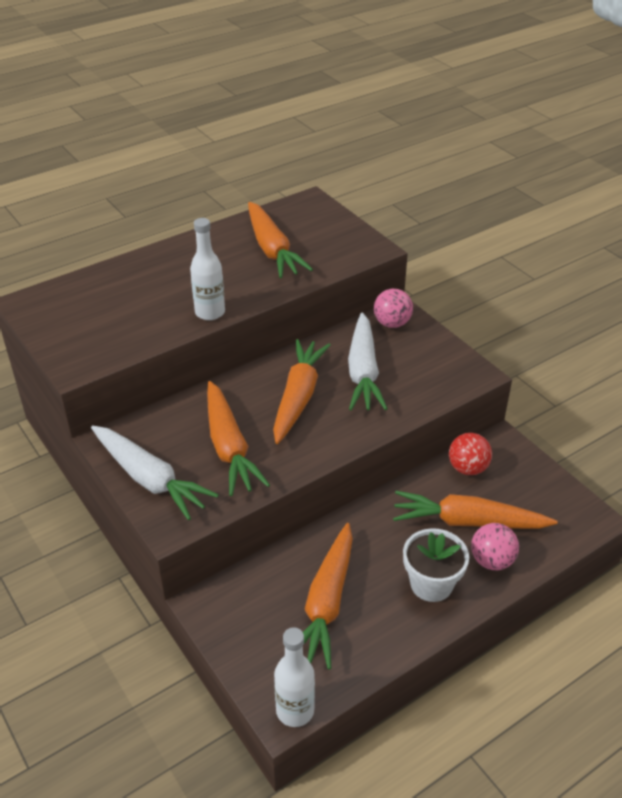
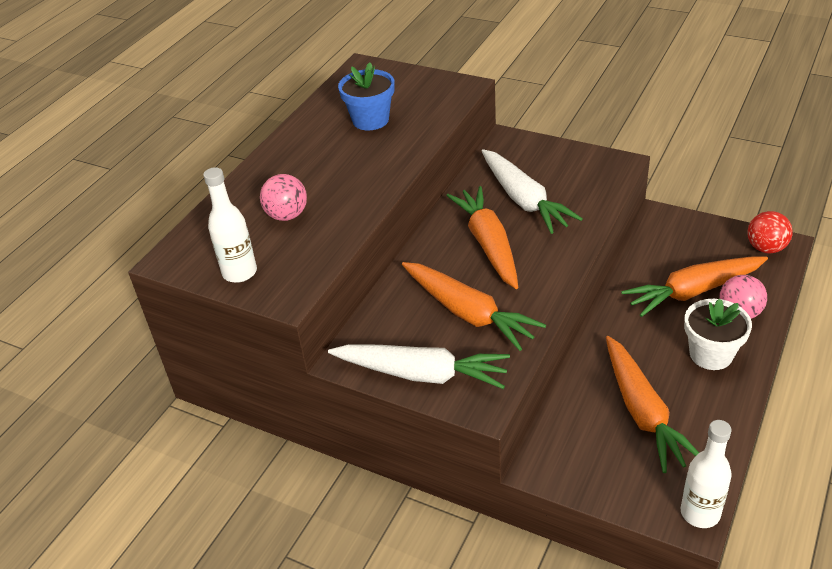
camera: 25 degrees left, 0 degrees up
white bottle [190,218,225,320] -> white bottle moved to [203,167,257,283]
orange carrot [248,202,313,278] -> blue flower pot [338,62,394,131]
pink ball [374,289,413,328] -> pink ball moved to [260,174,307,221]
red ball [449,433,492,475] -> red ball moved to [748,211,793,254]

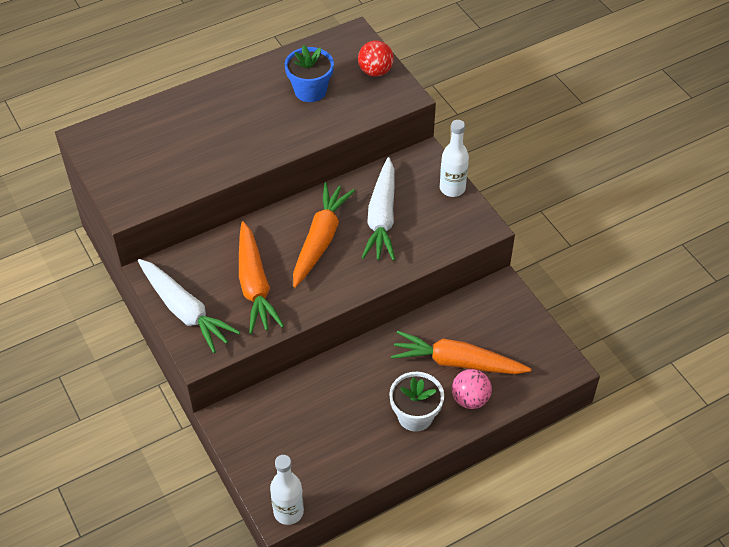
camera: 30 degrees right, 10 degrees up
white bottle [203,167,257,283] -> white bottle moved to [440,120,469,197]
pink ball [260,174,307,221] -> none
orange carrot [606,336,699,473] -> none
red ball [748,211,793,254] -> red ball moved to [358,40,394,77]

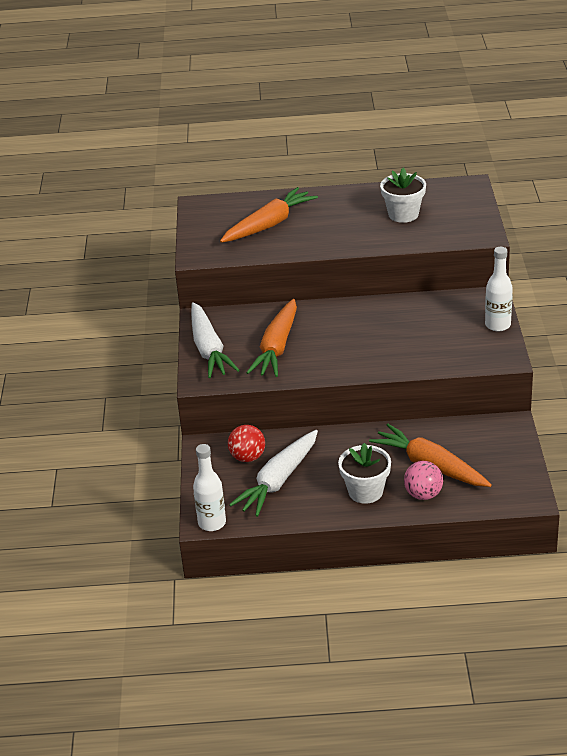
camera: 30 degrees right, 15 degrees down
blue flower pot [285,45,334,102] -> white flower pot [380,168,426,223]
orange carrot [293,182,355,288] -> orange carrot moved to [220,187,318,243]
red ball [358,40,394,77] -> red ball moved to [228,425,265,462]
white carrot [361,157,395,261] -> white carrot moved to [229,430,318,517]

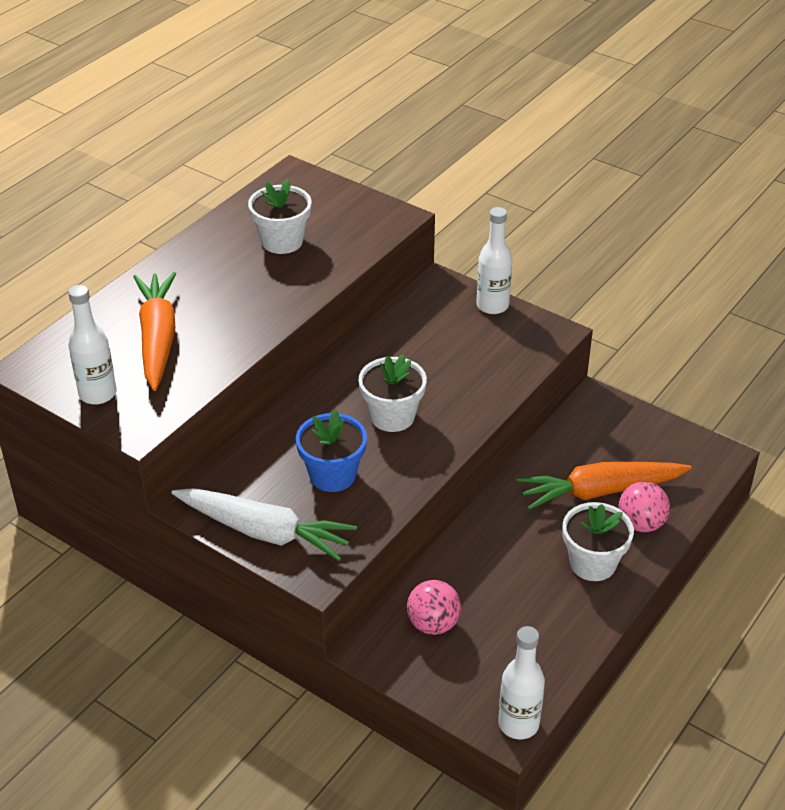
camera: 55 degrees left, 5 degrees up
red ball [228,425,265,462] -> pink ball [407,580,461,635]
white carrot [229,430,318,517] -> none
orange carrot [246,299,297,377] -> blue flower pot [296,410,367,492]
none -> white bottle [68,285,116,405]
none -> white flower pot [358,354,427,432]

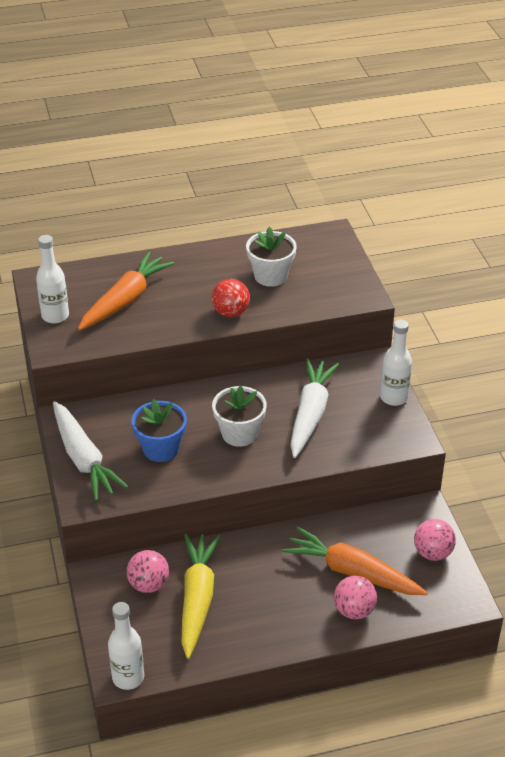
camera: 40 degrees right, 0 degrees up
white flower pot [562,502,634,581] -> none
none -> yellow carrot [182,534,221,659]
none -> red ball [212,279,250,317]
none -> white carrot [290,358,339,458]
none -> pink ball [414,519,456,561]

